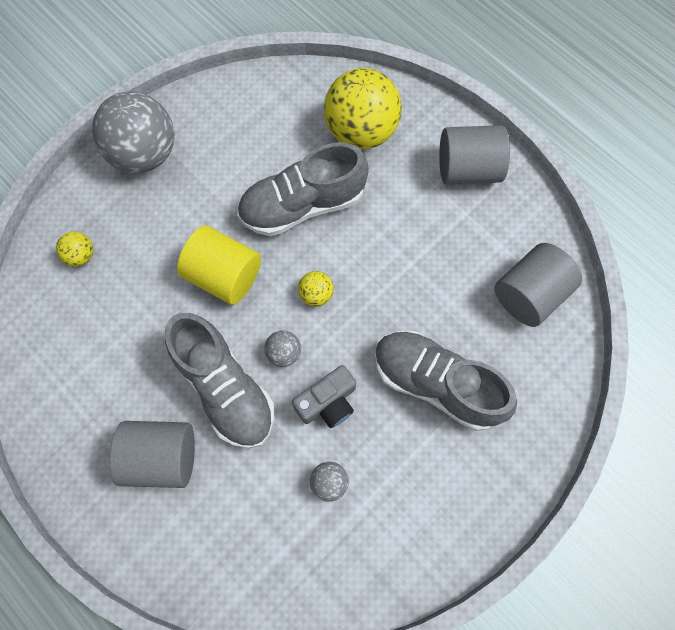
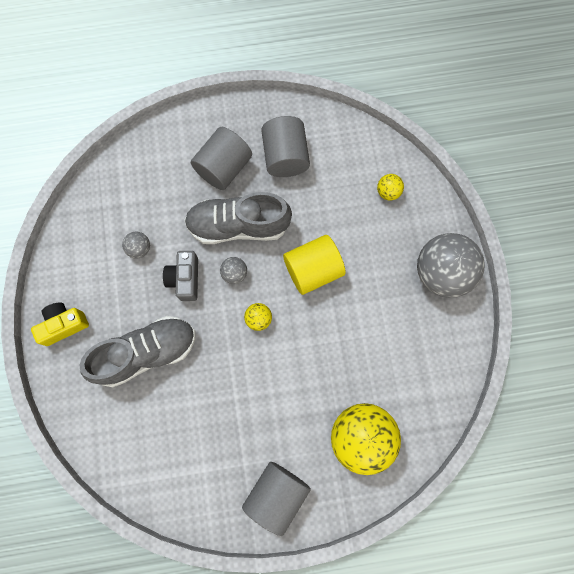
camera: 125 degrees right, 5 degrees up
grey shoe [237,142,369,236] -> none
grey cylinder [494,243,582,327] -> grey cylinder moved to [261,116,310,177]
none -> yellow camera [31,302,89,346]

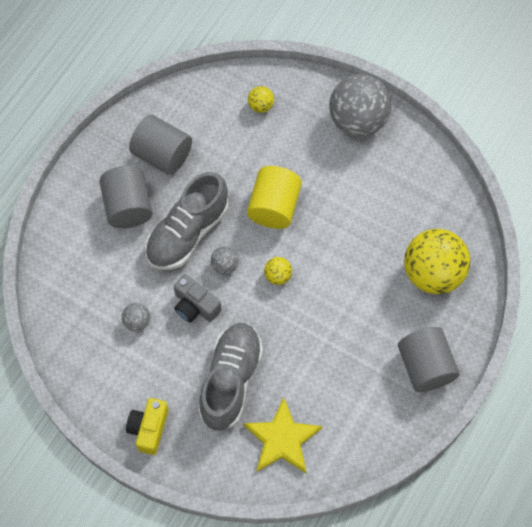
camera: 50 degrees left, 10 degrees down
none -> yellow star [243,398,323,473]

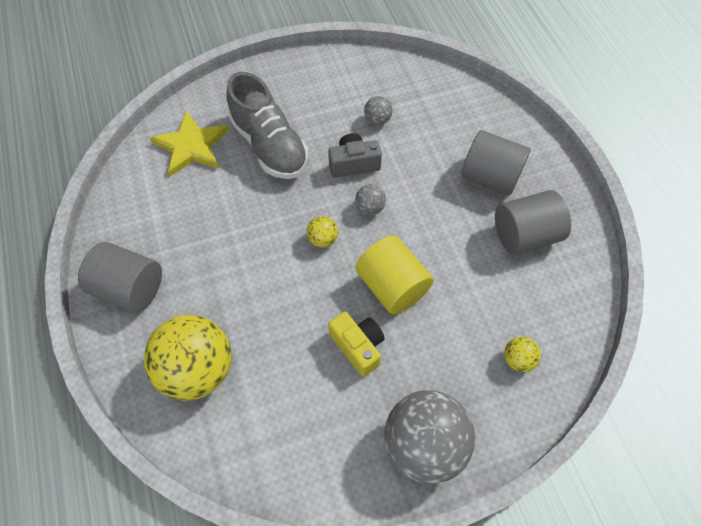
camera: 130 degrees right, 5 degrees down
yellow camera [126,398,168,455] -> yellow camera moved to [328,311,385,377]
grey shoe [145,172,229,270] -> none

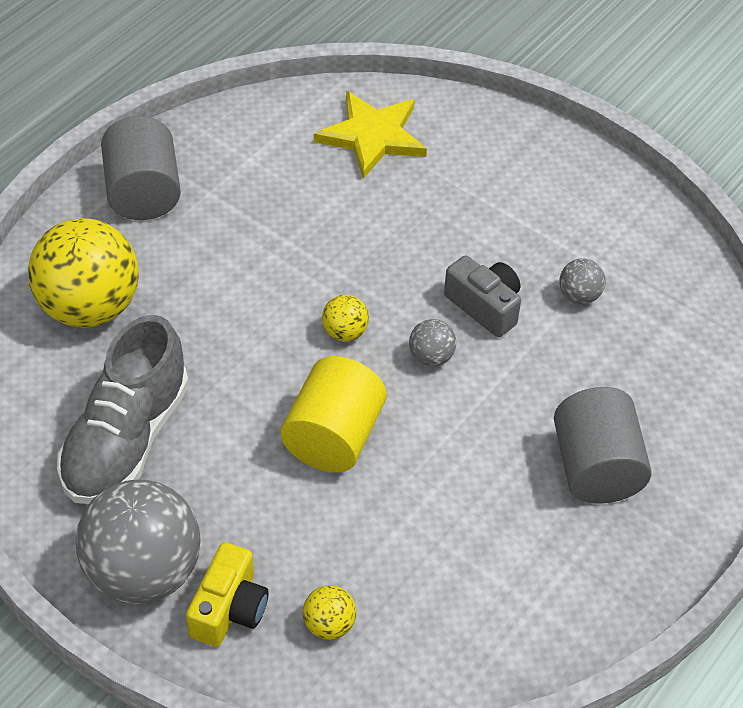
camera: 55 degrees right, 10 degrees down
grey shoe [226,72,308,179] -> grey shoe moved to [57,315,189,504]
yellow camera [328,311,385,377] -> yellow camera moved to [186,542,269,647]
grey cylinder [495,190,571,255] -> none

